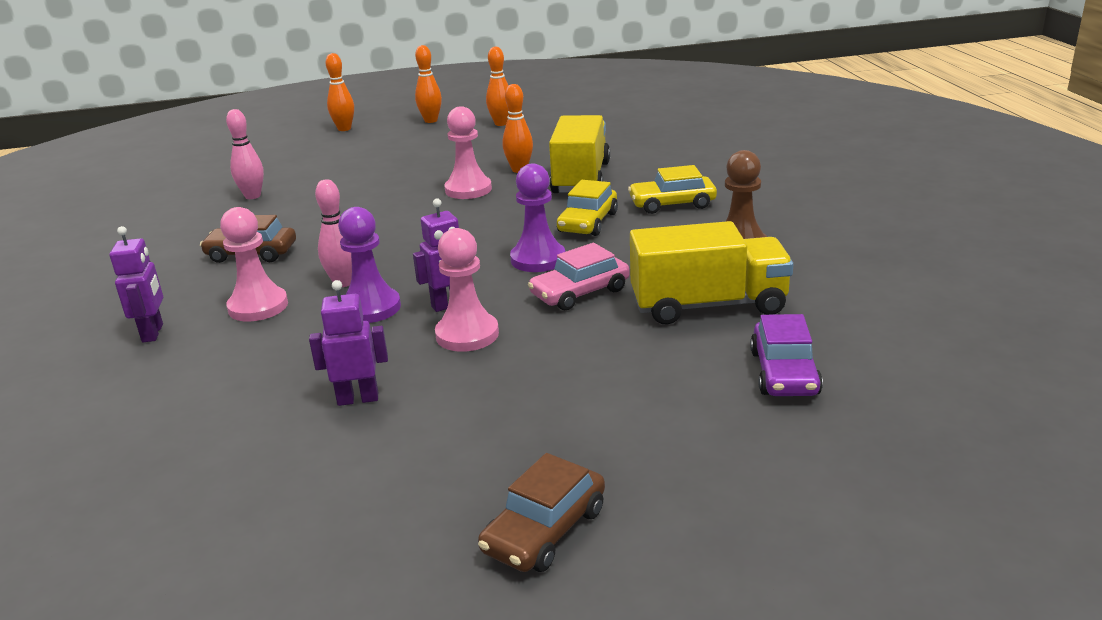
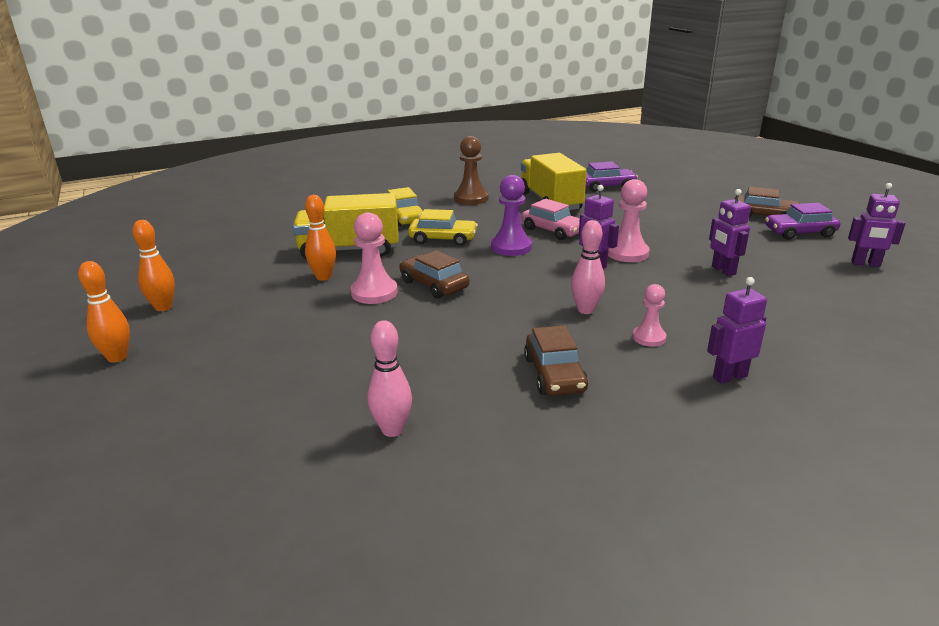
camera: 105 degrees left, 0 degrees up
pink pawn [220,207,288,322] -> pink pawn [633,284,666,347], size x0.62
orange bowling pin [326,53,354,131] -> none
purple pawn [338,207,401,323] -> none
none -> brown car [400,250,470,299]
none -> purple car [765,203,840,240]
none -> purple robot [848,183,905,267]

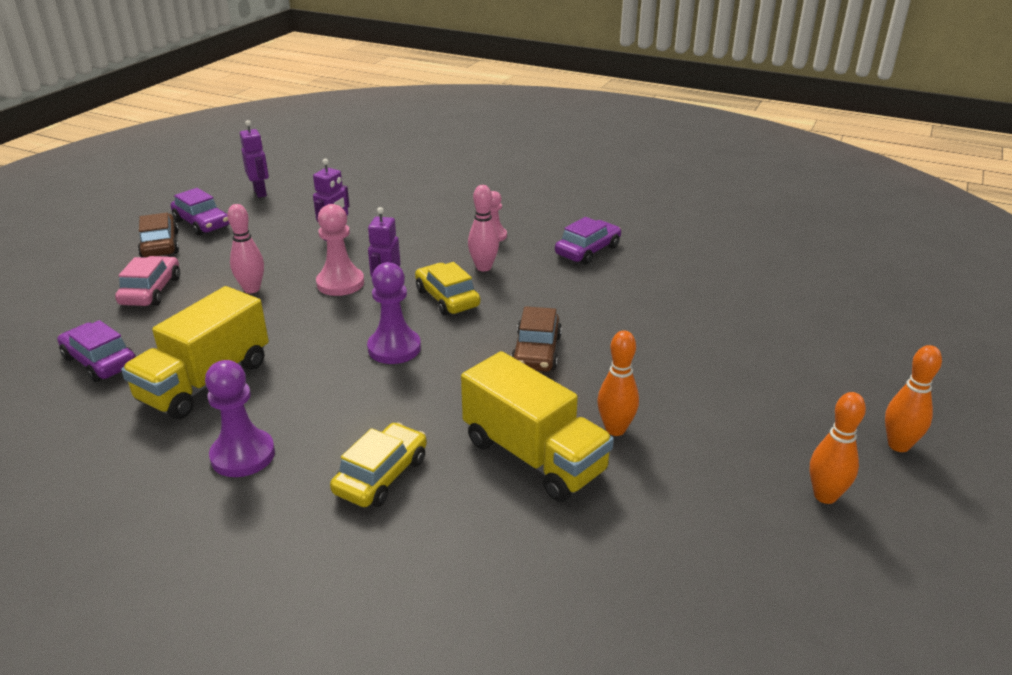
camera: 130 degrees left, 5 degrees up
pink pawn [351,212,398,304] -> none
pink bowling pin [368,320,412,437] -> pink bowling pin moved to [227,204,264,293]
yellow car [408,209,478,246] -> yellow car moved to [415,262,480,315]
brown pawn [454,136,489,205] -> purple pawn [205,360,275,477]
pink car [522,199,580,240] -> pink car moved to [115,256,180,306]
brown car [524,325,588,396] -> purple car [555,217,621,265]
purple robot [707,277,767,384] -> none

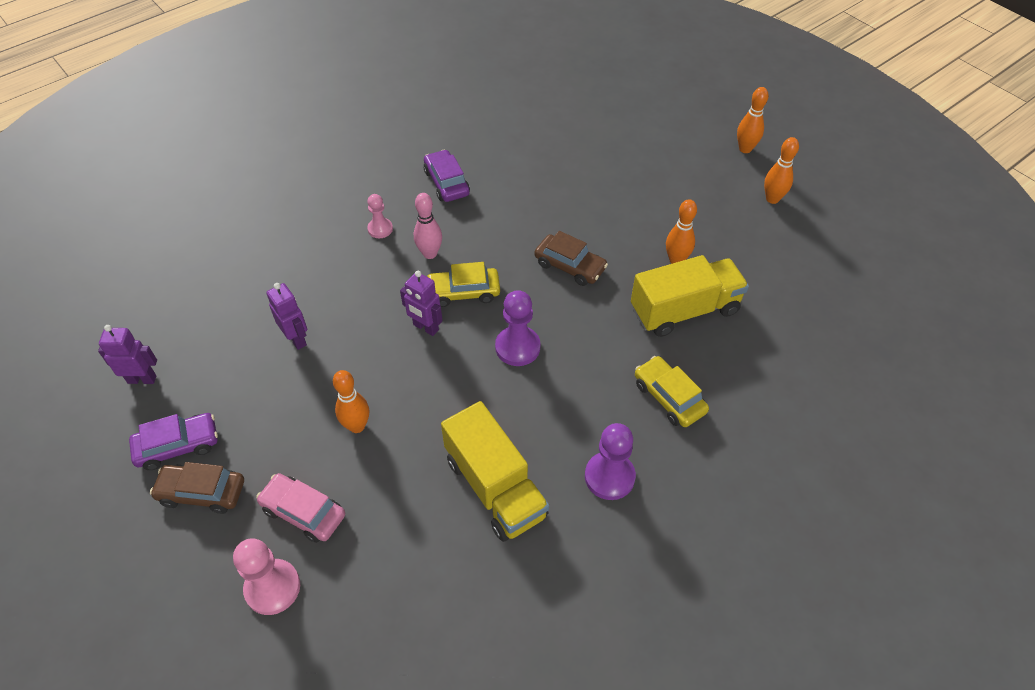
camera: 65 degrees left, 20 degrees up
purple car [57,320,136,382] -> none
pink bowling pin [227,204,264,293] -> orange bowling pin [333,370,369,433]
pink pawn [316,204,364,296] -> pink pawn moved to [233,538,300,615]

